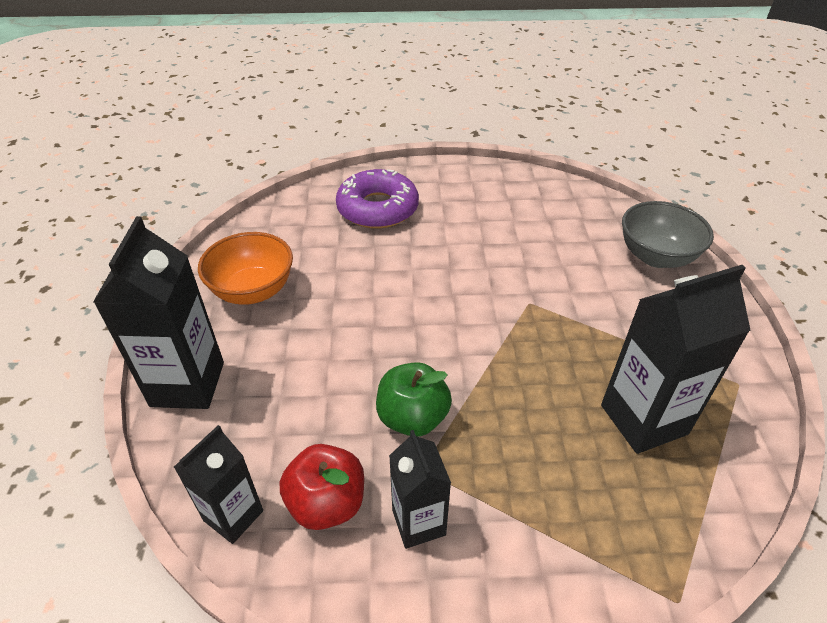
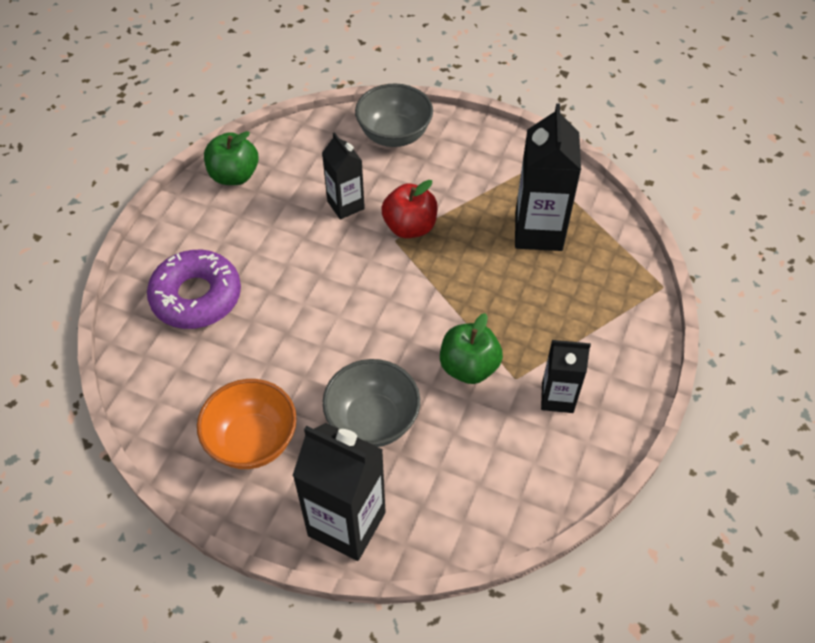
camera: 65 degrees left, 10 degrees up
black carton [174,425,263,544] -> black carton moved to [322,132,365,220]
red apple [280,444,364,530] -> red apple moved to [381,180,438,238]
none -> green apple [204,131,258,185]
none -> grey bowl [322,359,420,447]

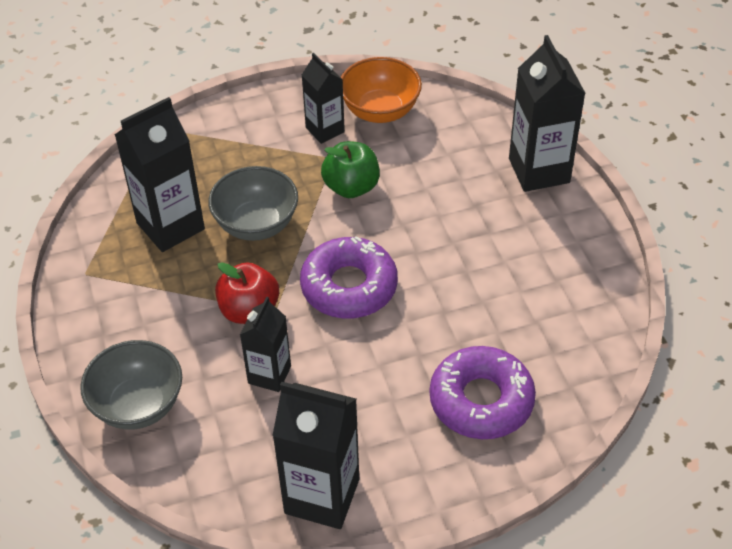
camera: 130 degrees left, 5 degrees down
orange bowl [197,379,297,469] -> orange bowl moved to [341,57,422,123]
green apple [204,131,258,185] -> black carton [272,381,359,529]
grey bowl [322,359,420,447] -> grey bowl moved to [208,166,298,241]
none -> purple donut [300,236,398,319]

